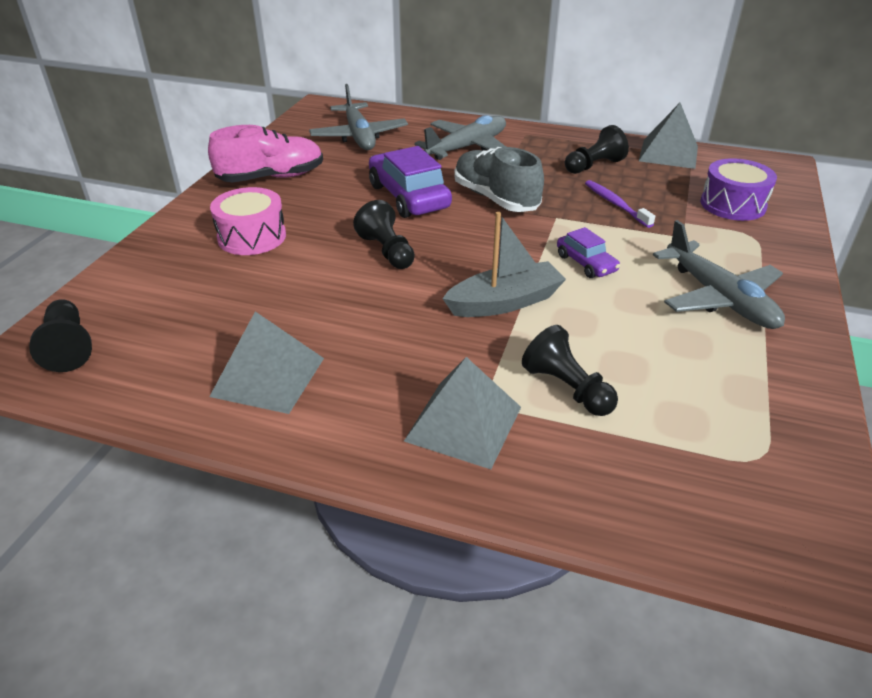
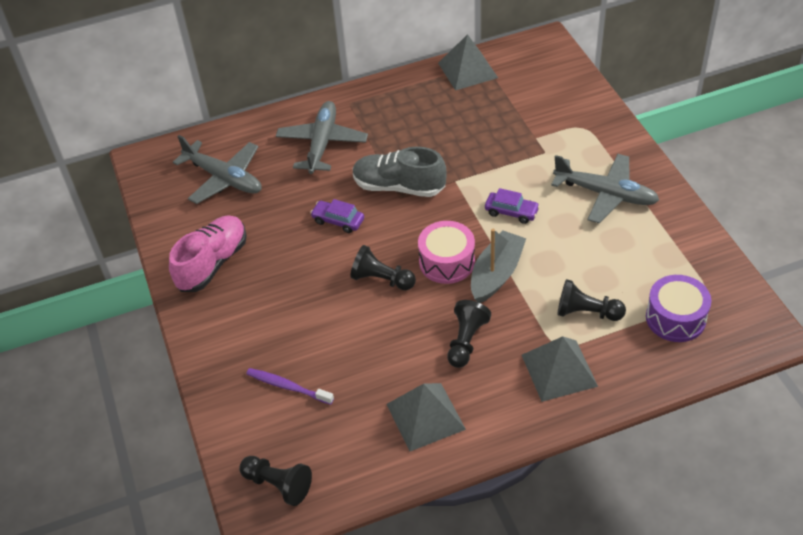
camera: 35 degrees left, 10 degrees up
pink drum [210,187,286,255] -> pink drum moved to [418,221,475,284]
purple car [369,146,452,218] -> purple car [310,199,364,233], size x0.54
black pawn [565,125,629,174] -> black pawn moved to [447,300,491,368]
purple toothbrush [585,180,655,228] -> purple toothbrush moved to [246,368,334,405]
purple drum [700,158,777,221] -> purple drum moved to [646,275,711,342]

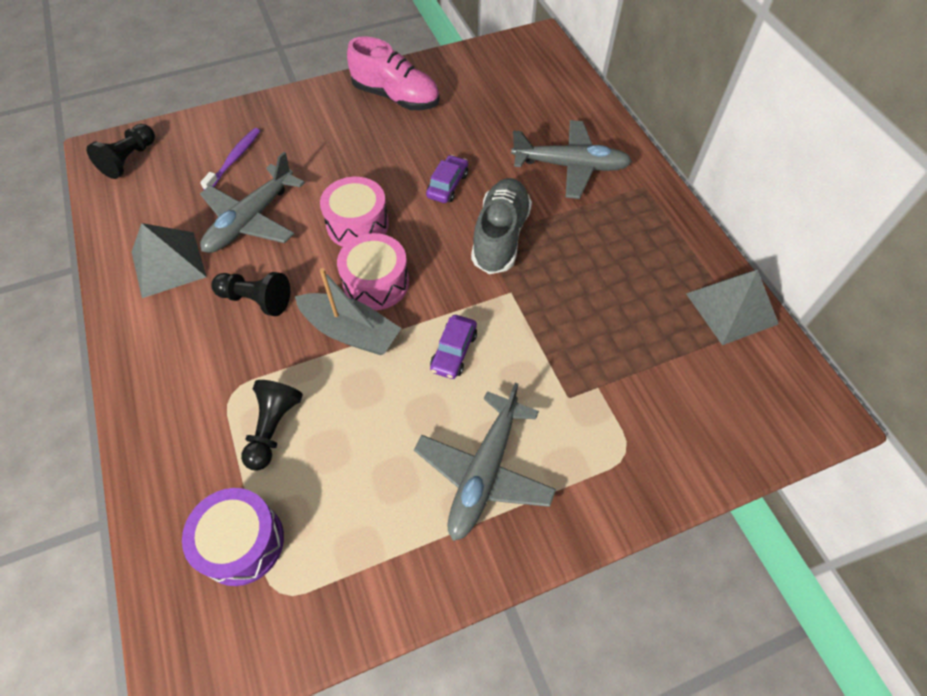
camera: 85 degrees right, 10 degrees up
grey plane [173,135,262,204] -> grey plane moved to [200,152,305,253]
black pawn [350,245,416,290] -> pink drum [320,177,389,247]
grey pyramid [522,336,598,402] -> none

